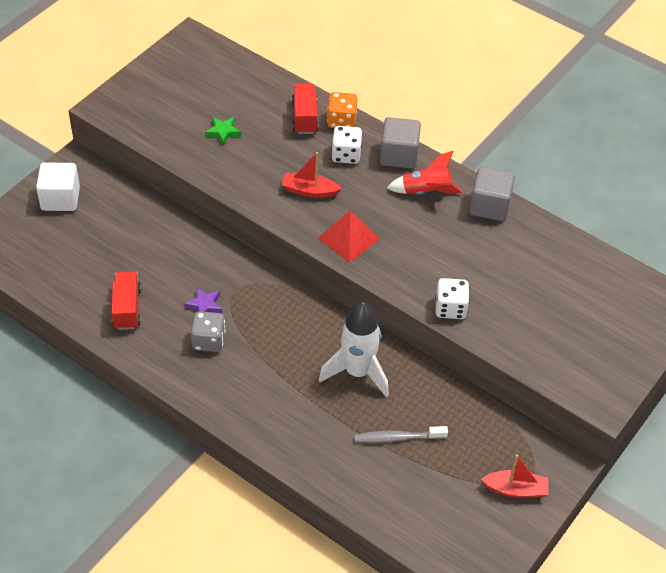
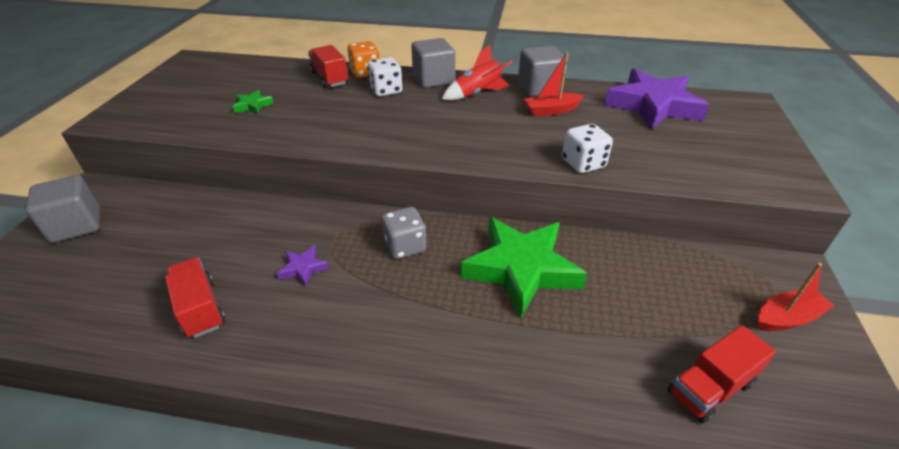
camera: 25 degrees left, 10 degrees down
white cube [36,162,80,211] -> grey cube [26,175,100,243]
grey dice [191,311,226,352] -> grey dice moved to [381,207,426,259]
red boat [282,152,342,198] -> red boat moved to [523,52,584,116]
red pyramid [318,210,379,263] -> none
white rocket [319,302,389,397] -> green star [461,217,587,319]
grey toothbrush [354,426,448,443] -> none
none -> purple star [604,69,709,130]
none -> red truck [667,325,776,423]

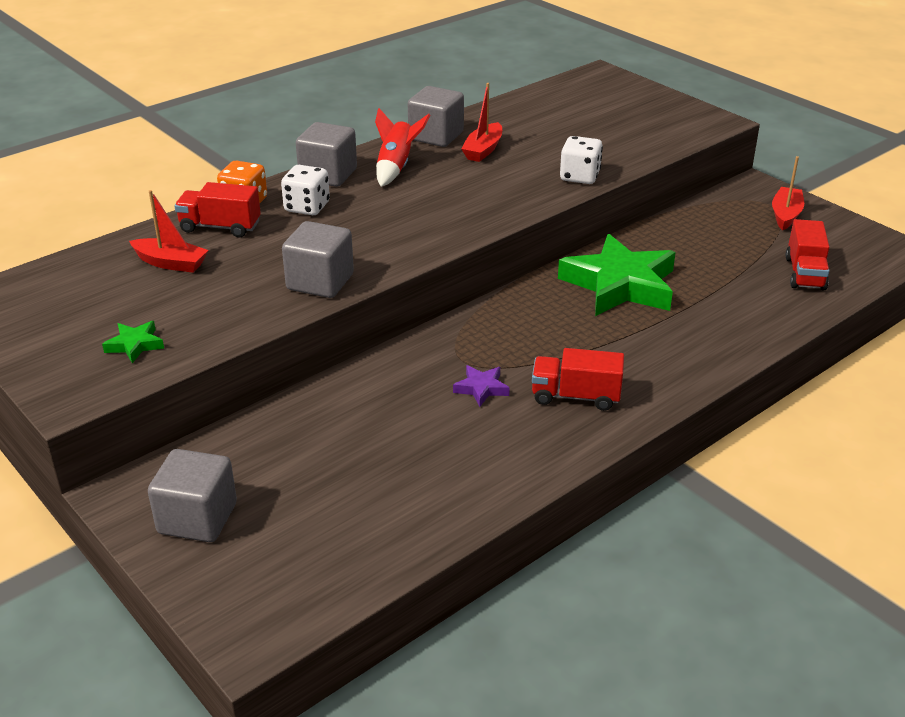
camera: 50 degrees left, 5 degrees down
red truck [165,257,225,338] -> red truck moved to [532,348,624,411]
green star [232,90,274,114] -> green star moved to [102,321,164,363]
grey dice [381,207,426,259] -> none
purple star [604,69,709,130] -> none
none -> red boat [129,190,208,273]
none -> grey cube [282,221,354,298]

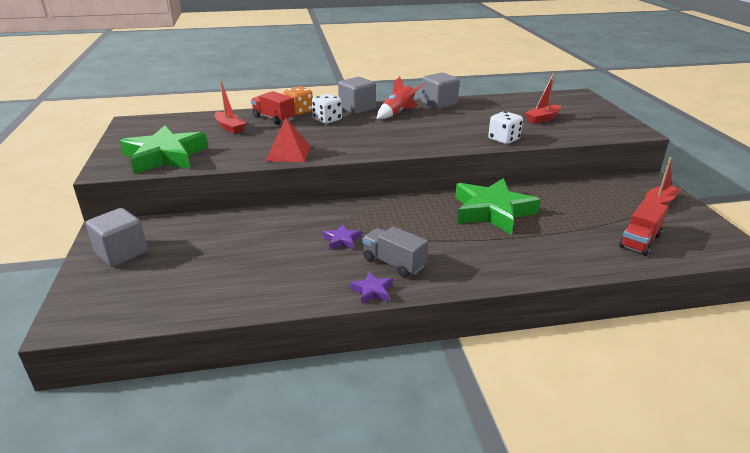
camera: 30 degrees right, 5 degrees down
green star [102,321,164,363] -> green star [120,126,208,174], size x2.42
grey cube [282,221,354,298] -> red pyramid [265,117,311,162]
red boat [461,83,502,162] -> red boat moved to [525,74,561,124]
red truck [532,348,624,411] -> grey truck [362,226,428,277]
none -> purple star [350,271,393,304]

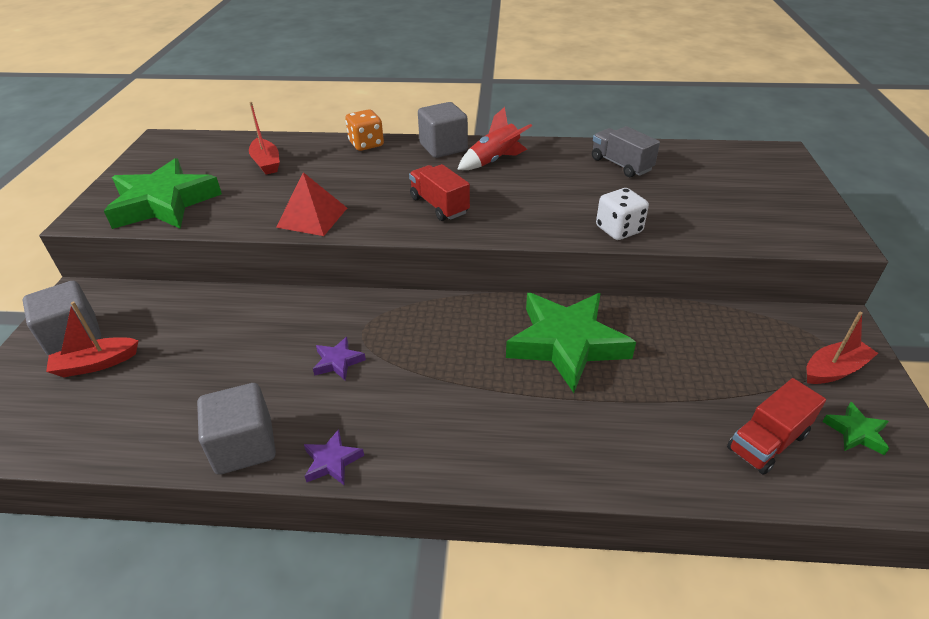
camera: 15 degrees right, 10 degrees up
red truck [251,91,295,125] -> red truck moved to [409,164,470,221]
white dice [312,94,342,124] -> none
grey truck [362,226,428,277] -> grey truck moved to [592,126,660,177]
grey cube [421,73,460,109] -> grey cube moved to [197,383,276,475]
red boat [525,74,561,124] -> red boat moved to [46,302,139,377]
none -> green star [822,402,890,455]

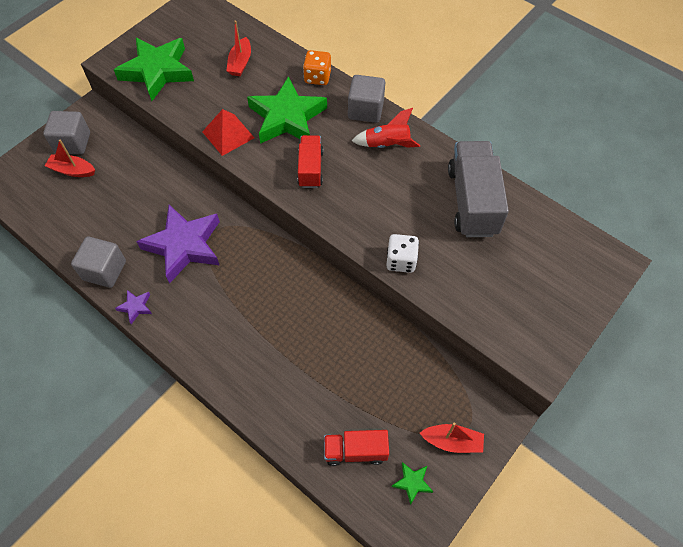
camera: 35 degrees right, 20 degrees up
purple star [313,337,366,380] -> purple star [136,205,220,284], size x2.42
green star [506,293,636,393] -> green star moved to [247,76,327,144]
grey truck [592,126,660,177] -> grey truck [448,141,509,237], size x1.74

